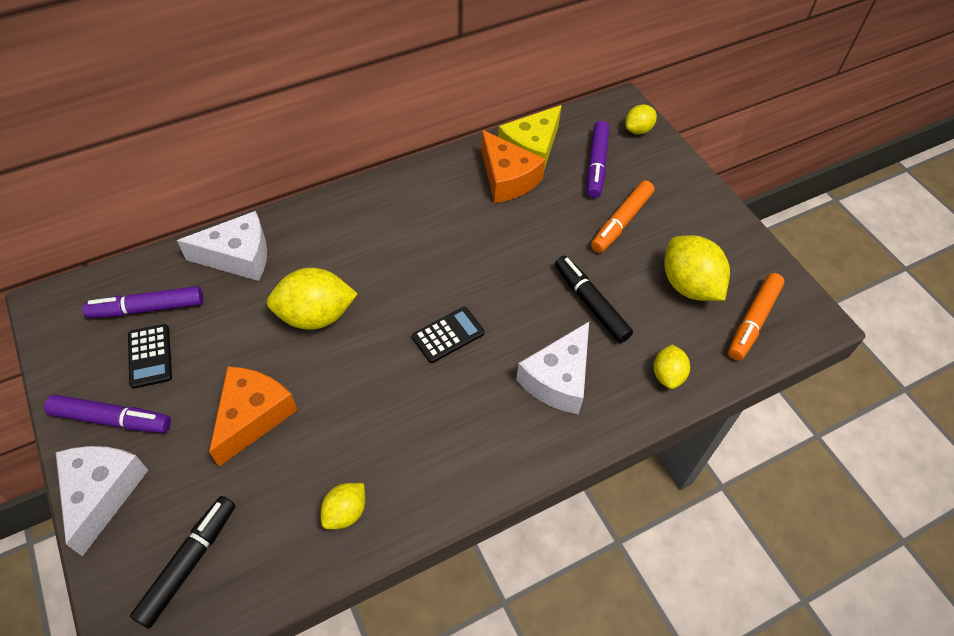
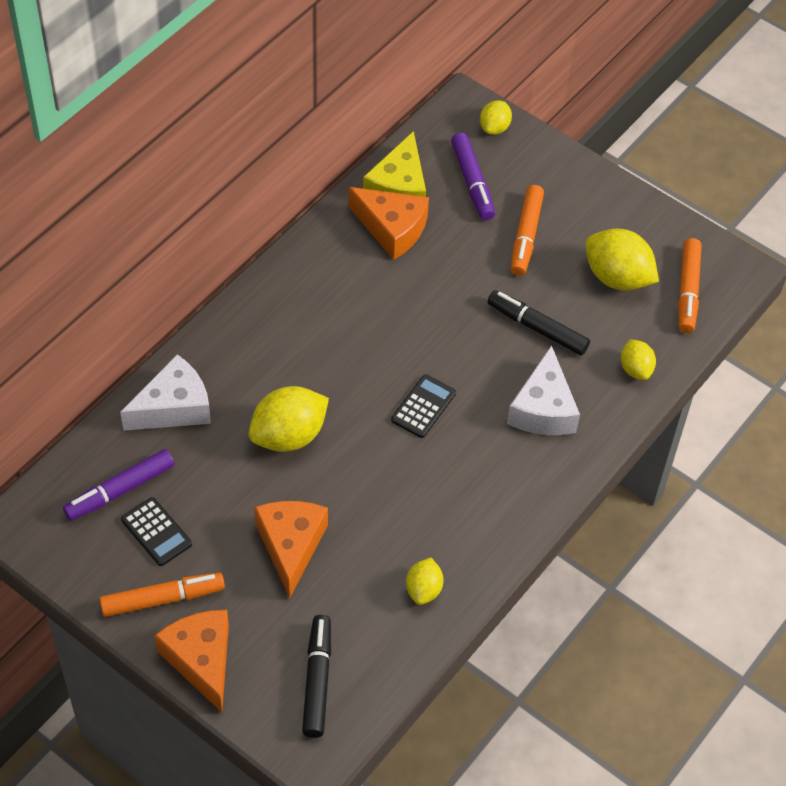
camera: 25 degrees left, 0 degrees up
purple marker [44,395,171,433] -> orange marker [100,572,225,617]
white cheese [56,446,148,557] -> orange cheese [154,610,229,712]

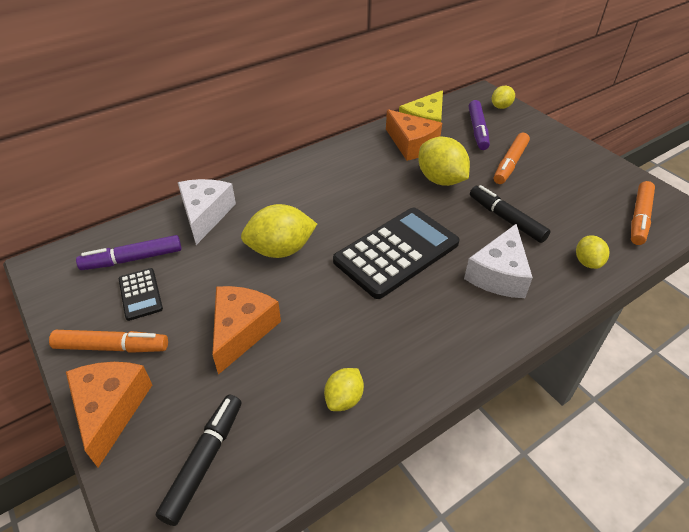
camera: 20 degrees right, 10 degrees down
white cheese [120,354,211,431] -> white cheese turned 75 degrees counterclockwise [178,179,236,245]
black calculator [391,374,456,438] -> black calculator [333,208,460,299], size x2.09
yellow lemon [585,229,659,291] -> yellow lemon moved to [418,137,470,186]

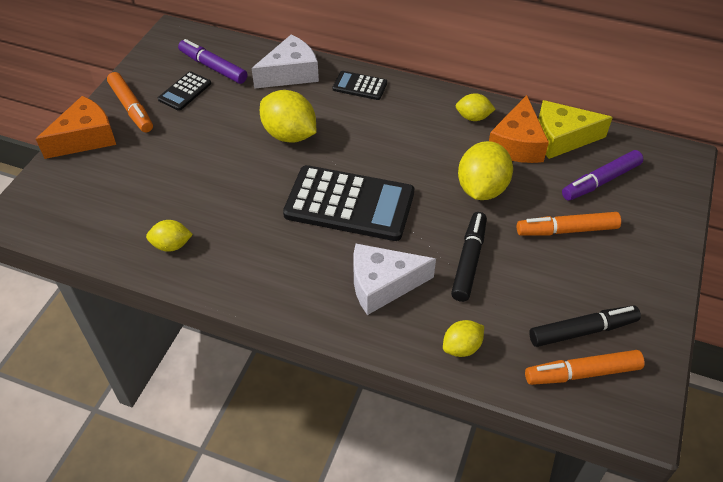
camera: 55 degrees right, 5 degrees up
black marker [156,395,242,526] -> black marker moved to [529,306,641,347]
orange cheese [212,286,281,375] -> none
yellow lemon [492,86,515,109] -> yellow lemon moved to [455,93,495,121]
none -> black calculator [332,71,387,100]

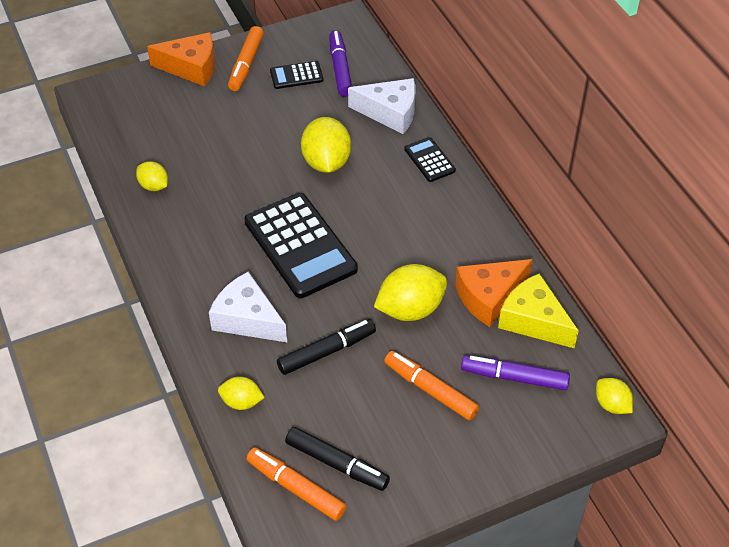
camera: 45 degrees right, 0 degrees up
yellow lemon [455,93,495,121] -> yellow lemon moved to [596,378,633,414]

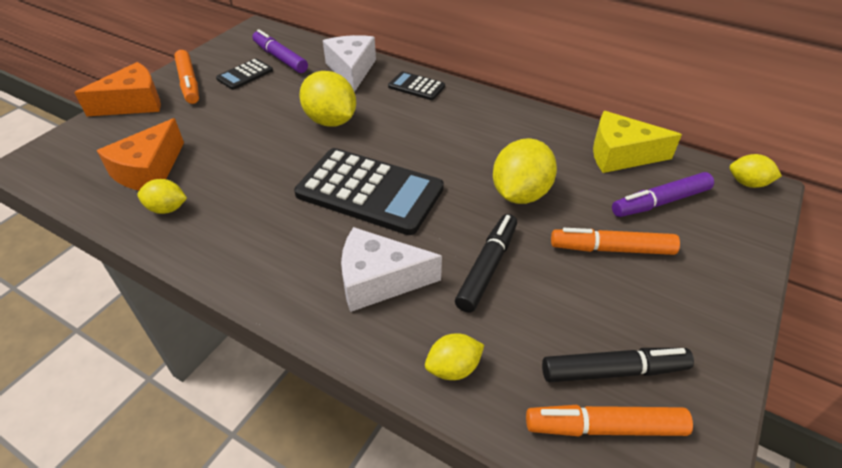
camera: 35 degrees left, 5 degrees down
white cheese [348,78,416,134] -> white cheese turned 75 degrees counterclockwise [323,35,376,92]
orange cheese [455,259,532,327] -> orange cheese moved to [97,118,184,191]

